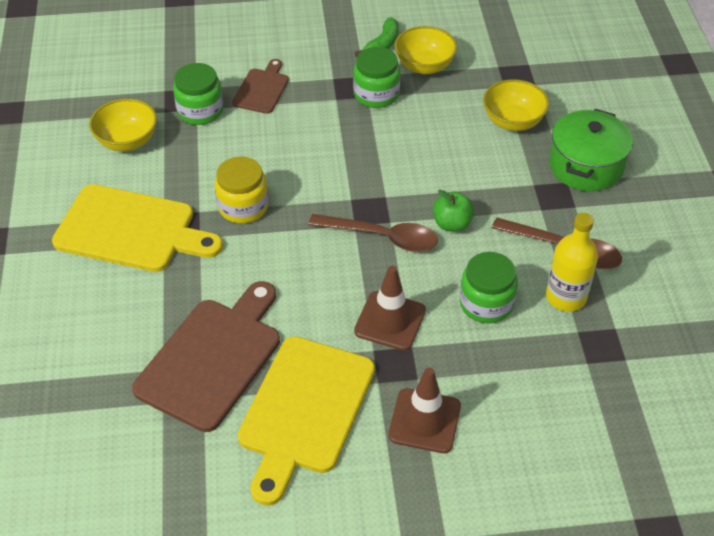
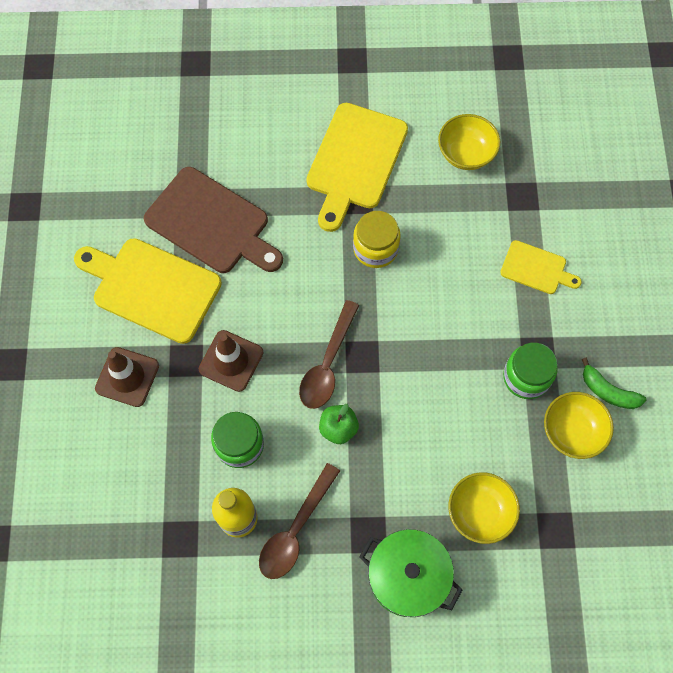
camera: 95 degrees right, 20 degrees up
green jar [173,63,223,125] -> none
brown cutting board [232,59,289,114] -> yellow cutting board [500,240,582,294]

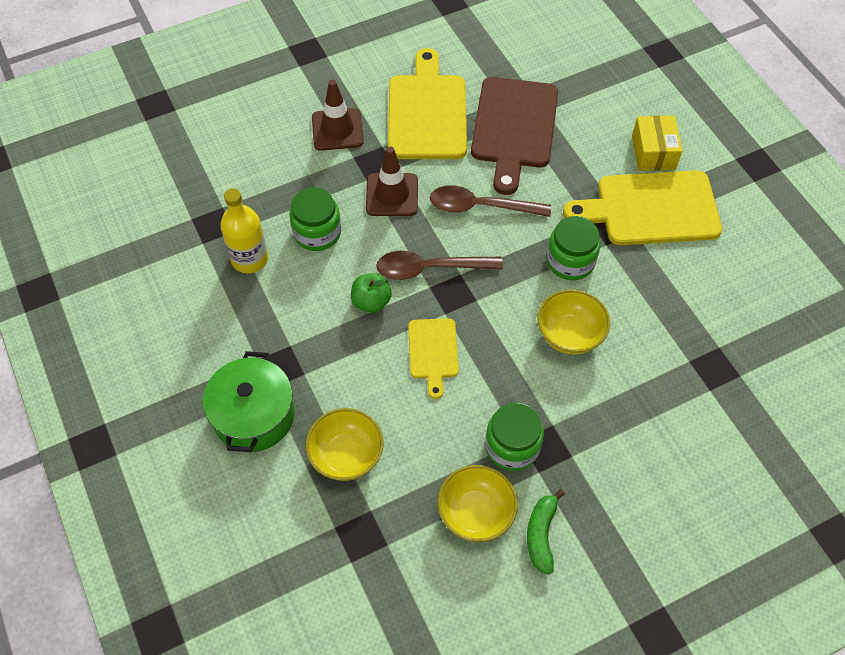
camera: 65 degrees right, 10 degrees down
brown spoon [259,463,340,579] -> brown spoon moved to [430,185,551,217]
yellow jar [353,211,401,268] -> green jar [547,216,601,280]
yellow bowl [438,114,500,170] -> yellow bowl moved to [537,289,610,355]
yellow cutting board [500,240,582,294] -> yellow cutting board moved to [408,318,459,399]
none -> yellow box [632,116,682,171]

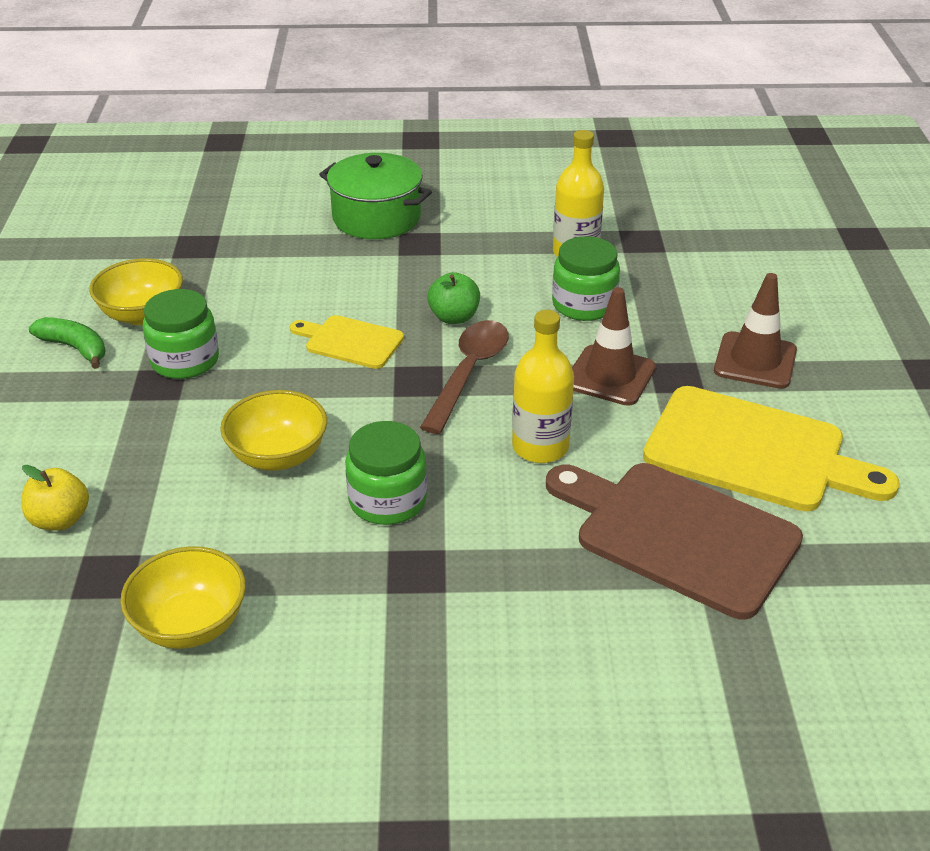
camera: 115 degrees right, 20 degrees down
yellow bowl [305,408,383,481] -> yellow bowl moved to [120,546,246,649]
brown spoon [430,185,551,217] -> yellow bottle [512,310,574,463]
yellow cutting board [563,170,722,245] -> none
yellow box [632,116,682,171] -> none
none -> yellow apple [21,465,89,530]

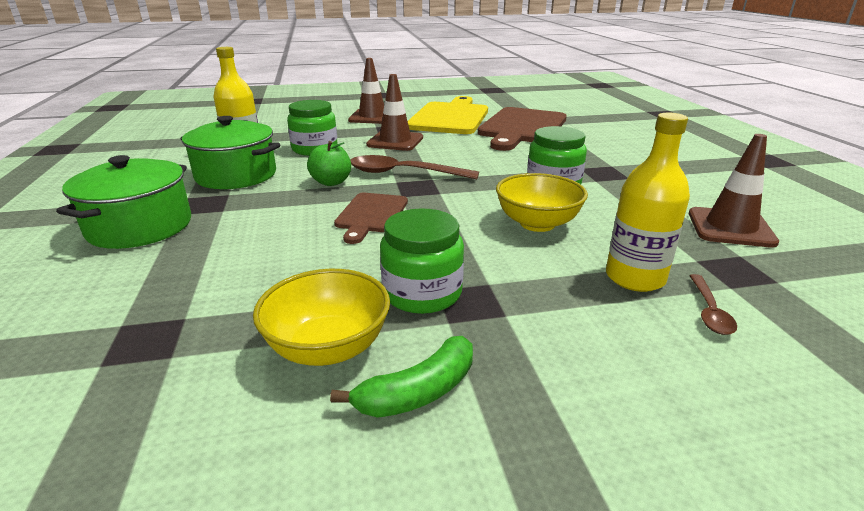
camera: 100 degrees left, 10 degrees down
yellow apple [21,465,89,530] -> brown spoon [689,274,737,335]
green banana [29,317,106,369] -> green banana turned 150 degrees counterclockwise [330,336,473,418]
yellow bowl [120,546,246,649] -> brown traffic cone [689,134,779,248]
yellow cutting board [290,315,404,369] -> brown cutting board [334,193,408,244]
yellow bottle [512,310,574,463] -> yellow bottle moved to [606,113,690,292]
none -> green pot [181,116,280,189]

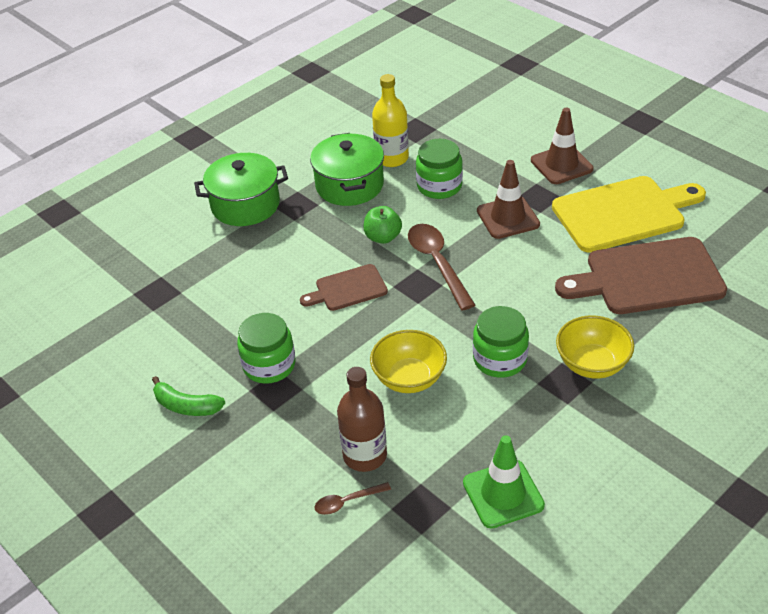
camera: 60 degrees right, 15 degrees up
yellow bowl [253,269,390,366] -> yellow bowl moved to [556,316,634,379]
yellow bottle [606,113,690,292] -> brown bottle [337,367,387,472]
brown traffic cone [689,134,779,248] -> green traffic cone [463,435,545,529]

